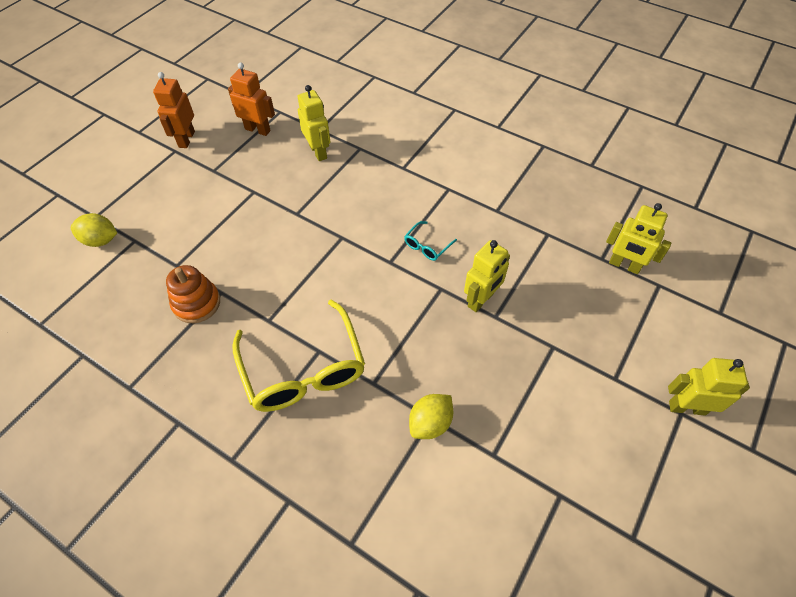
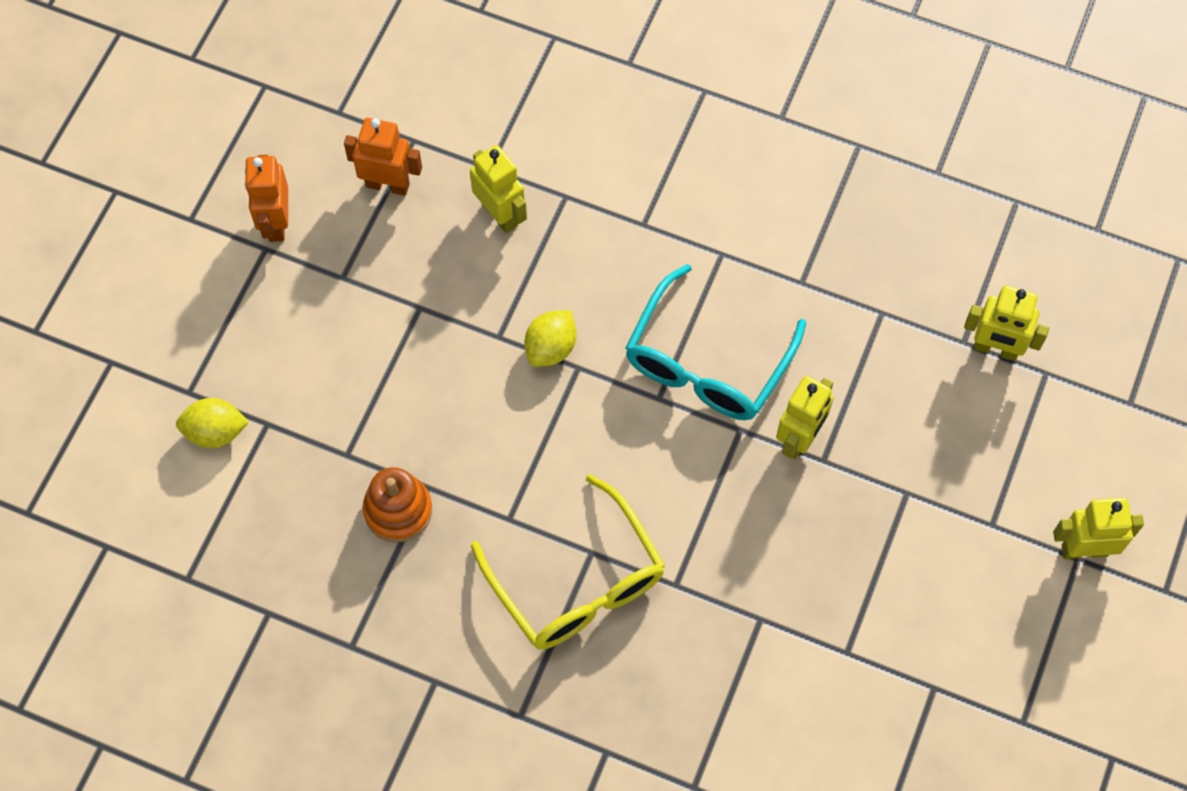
camera: 10 degrees left, 10 degrees up
turquoise glasses [404,221,457,261] -> turquoise glasses [625,264,806,420], size x2.35
yellow lemon [409,394,453,439] -> yellow lemon moved to [524,310,576,367]

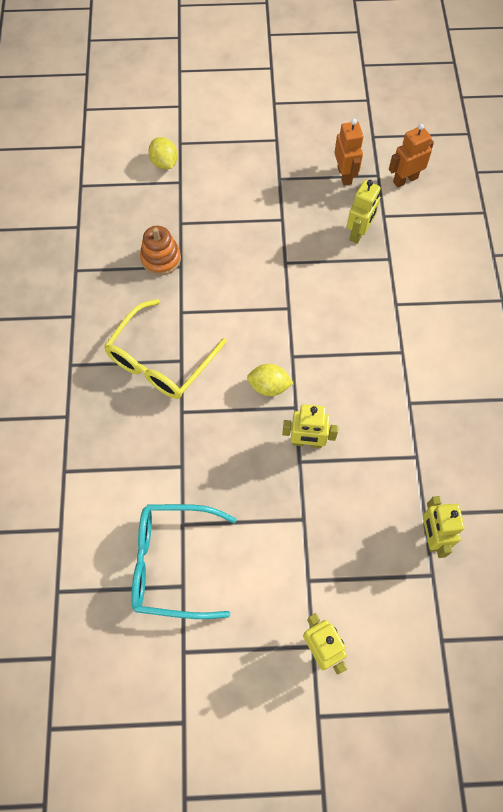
camera: 65 degrees right, 0 degrees up
orange robot [244,155,288,242] -> orange robot moved to [389,124,434,188]
yellow lemon [524,310,576,367] -> yellow lemon moved to [247,364,293,396]
turquoise glasses [625,264,806,420] -> turquoise glasses moved to [131,504,237,619]

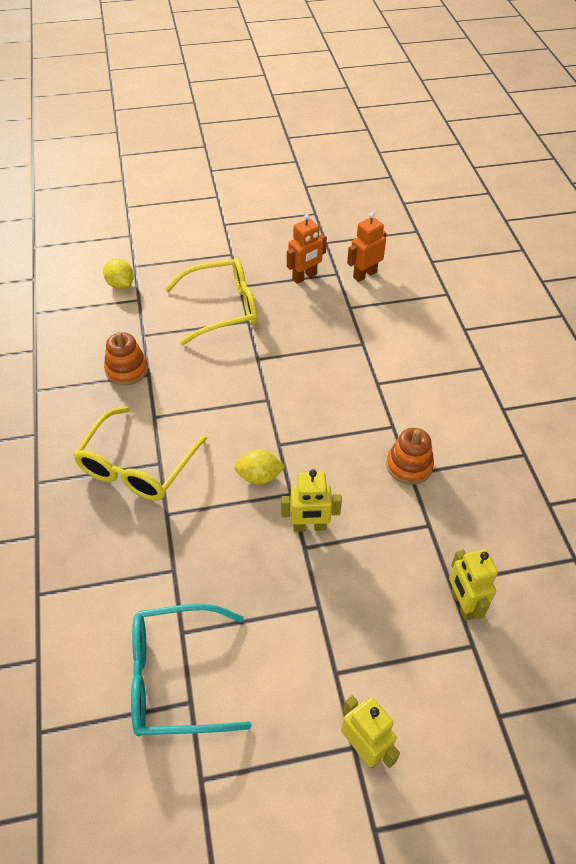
camera: 10 degrees left, 15 degrees down
orange robot [334,119,363,186] -> orange robot turned 75 degrees clockwise [287,214,327,284]
yellow robot [347,180,381,244] -> none
none -> yellow glasses [165,258,257,345]
none -> orange stacking toy [386,428,434,485]

